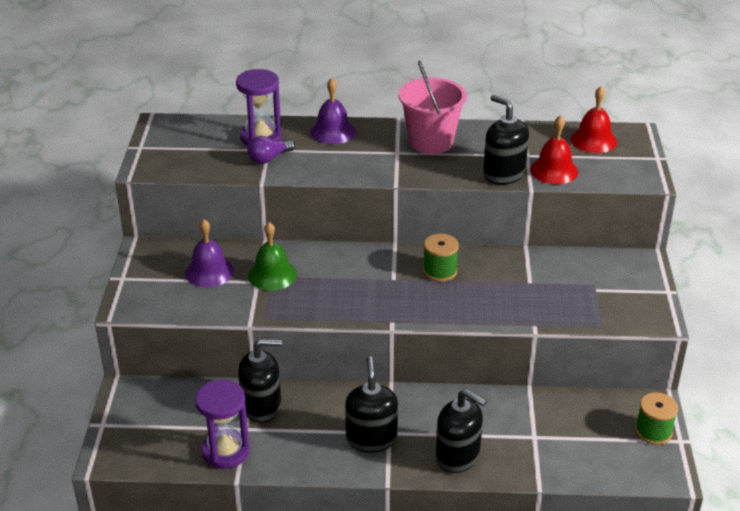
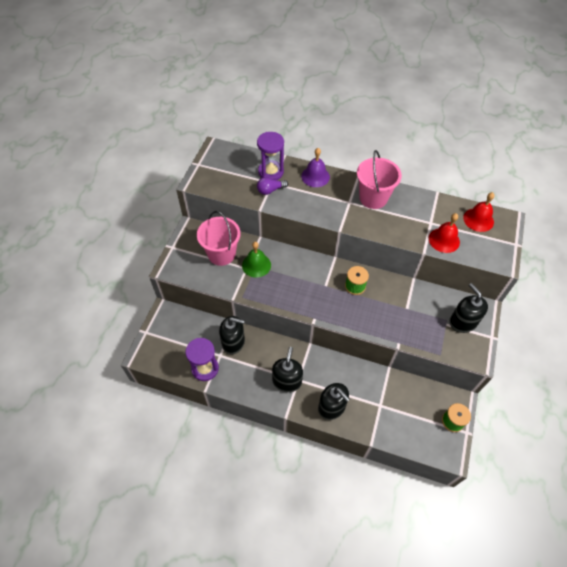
camera: 15 degrees right, 20 degrees up
purple bell [185,219,234,288] -> pink bucket [197,211,240,266]
black soap dispenser [483,95,529,185] -> black soap dispenser moved to [450,283,488,333]

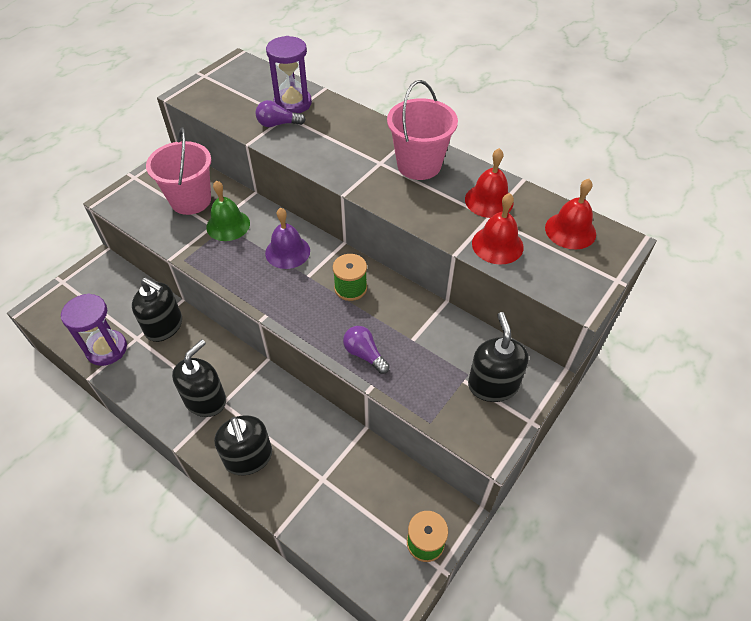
camera: 20 degrees right, 5 degrees down
purple bell [301,148,330,187] -> purple bell moved to [265,208,310,269]
none -> purple light bulb [343,326,390,374]
none -> red bell [465,148,514,218]

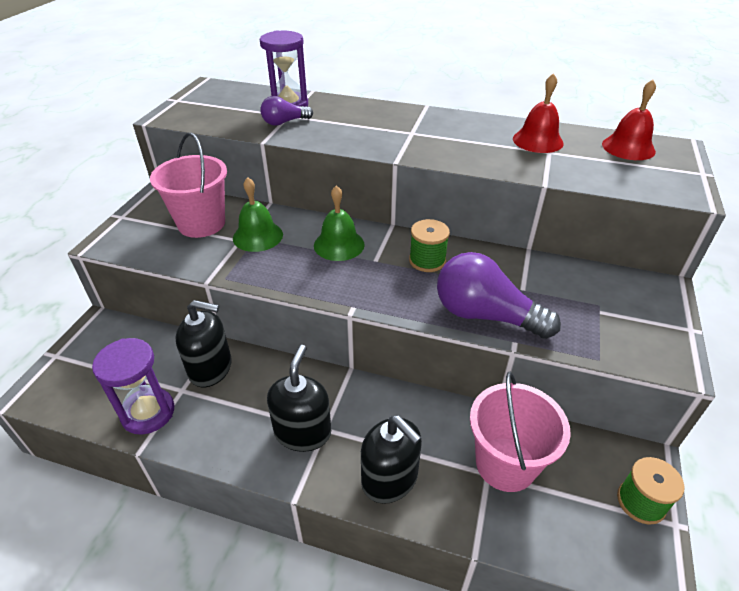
camera: 20 degrees left, 10 degrees down
purple bell [265,208,310,269] -> green bell [314,185,365,261]
purple light bulb [343,326,390,374] -> purple light bulb [437,252,561,339], size x1.88
pink bucket [387,80,458,180] -> pink bucket moved to [470,371,571,492]
black soap dispenser [468,312,529,402] -> none
red bell [472,193,524,264] -> none

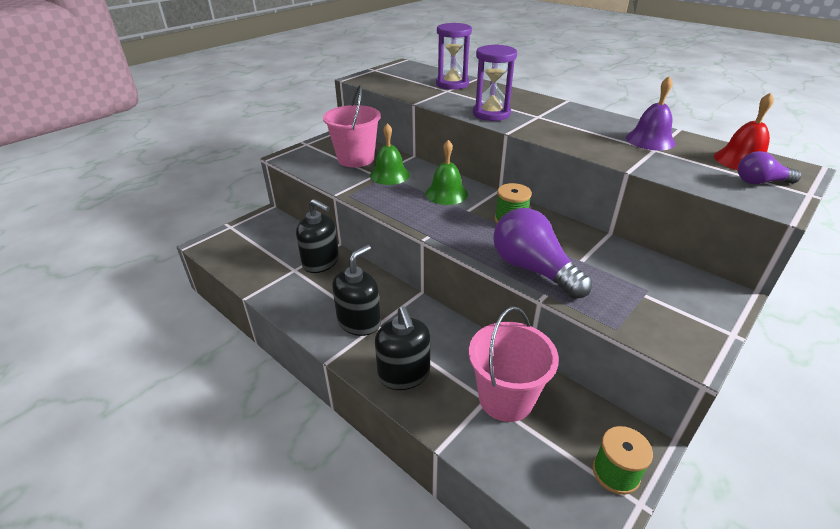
camera: 25 degrees right, 5 degrees down
purple hourglass [92,338,174,435] -> purple hourglass moved to [473,44,517,121]
purple light bulb [260,96,313,126] -> purple light bulb moved to [738,151,801,184]
red bell [513,73,564,153] -> purple bell [626,76,676,151]

